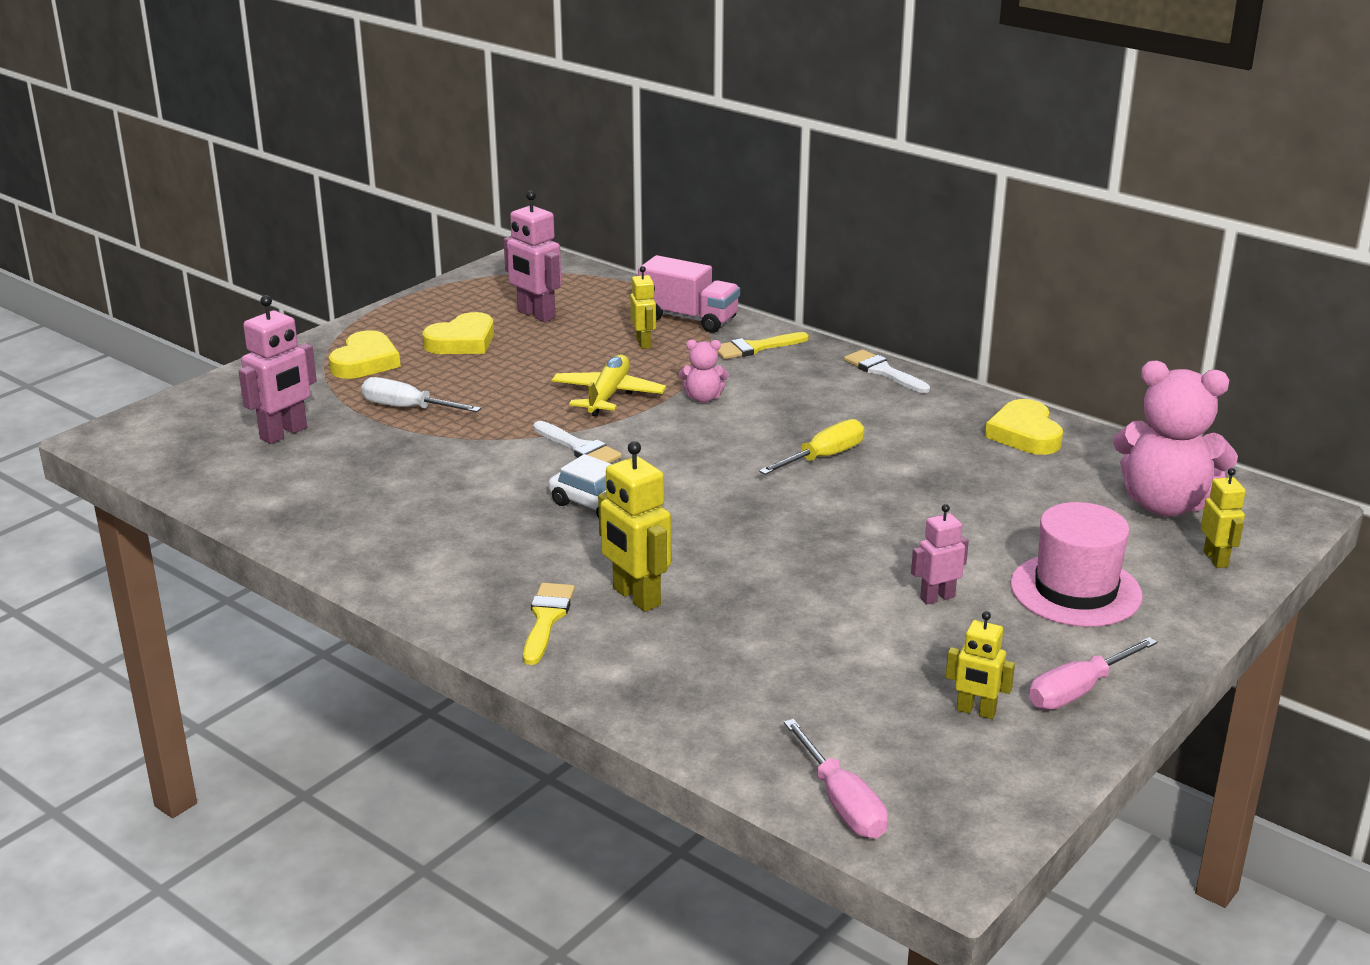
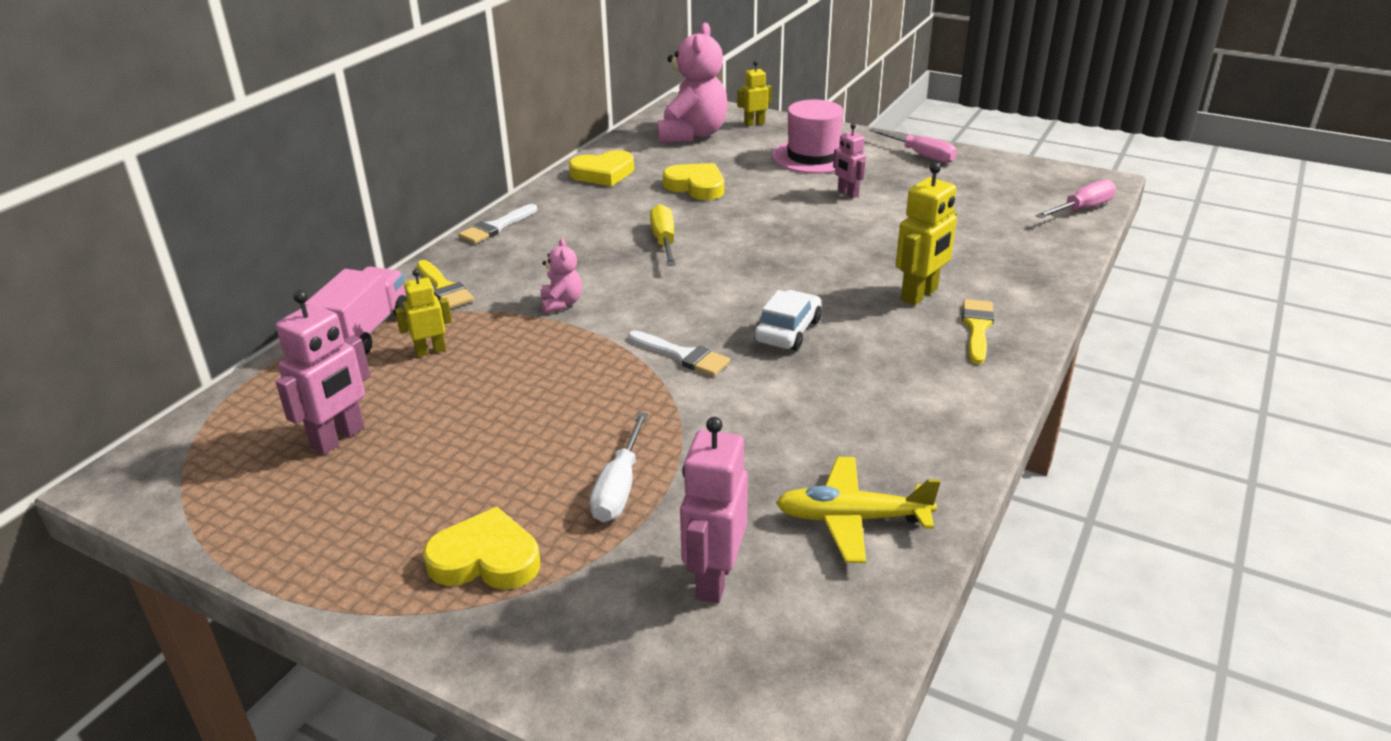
camera: 100 degrees left, 5 degrees up
pink robot [239,295,317,444] -> pink robot turned 105 degrees counterclockwise [680,417,748,603]
yellow heart [422,312,494,354] -> yellow heart moved to [663,163,724,200]
yellow brush [523,583,575,665] -> yellow brush turned 105 degrees clockwise [962,299,994,364]
white brush [533,421,622,463] -> white brush turned 90 degrees clockwise [628,331,730,376]
yellow plane [552,354,666,416] -> yellow plane moved to [776,457,941,563]
yellow screwdriver [759,419,864,475] -> yellow screwdriver turned 45 degrees clockwise [650,204,676,266]
yellow robot [946,611,1015,719] -> none

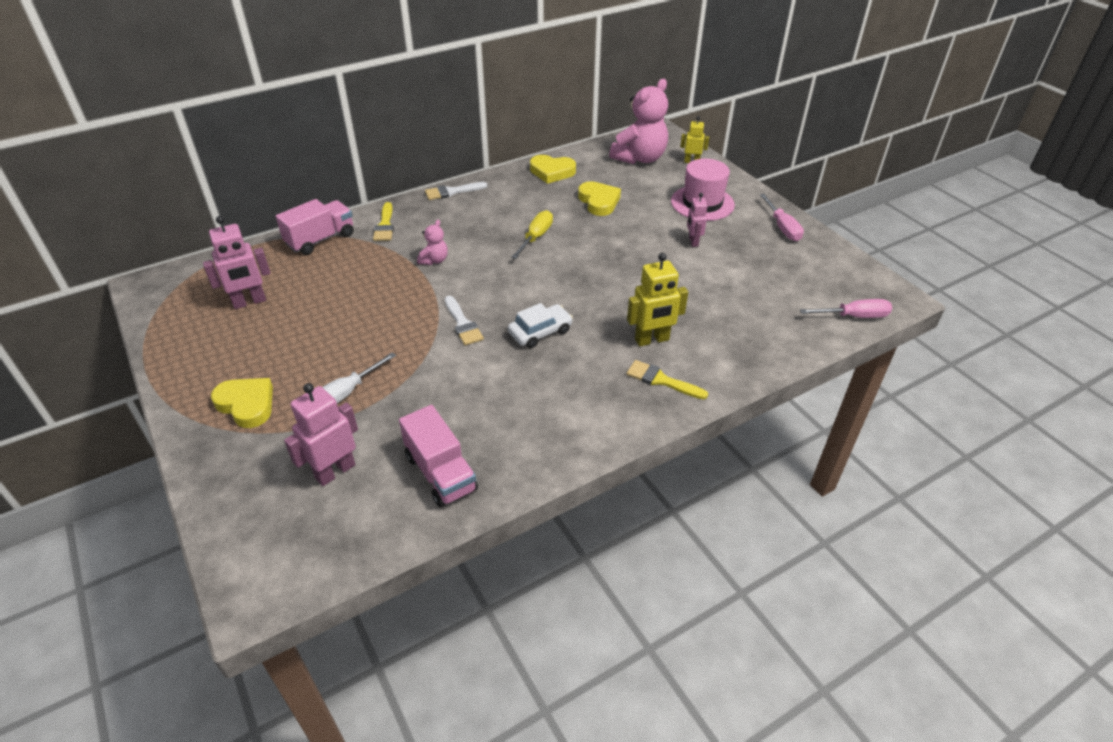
camera: 30 degrees right, 10 degrees up
yellow robot [395,269,452,357] -> none
yellow plane [776,457,941,563] -> pink truck [399,405,478,507]
yellow brush [962,299,994,364] -> yellow brush turned 105 degrees counterclockwise [626,360,708,399]

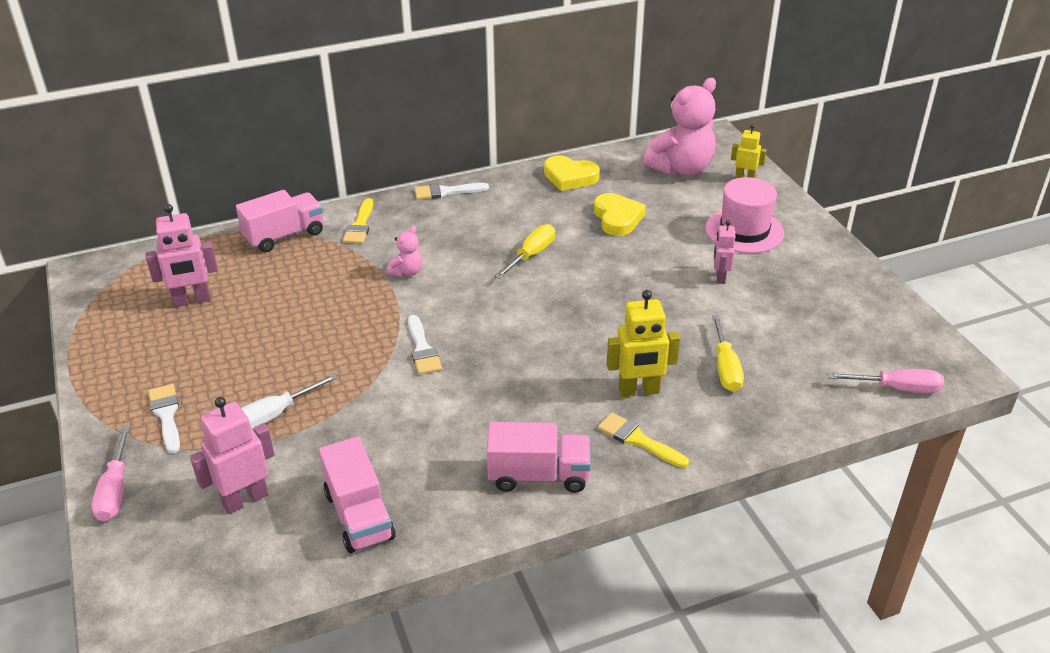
camera: 10 degrees right, 5 degrees down
yellow heart [211,378,273,428] -> white brush [148,384,180,453]
white car [508,303,573,348] -> none
pink screwdriver [760,194,804,241] -> pink screwdriver moved to [92,425,130,521]
none -> pink truck [487,422,591,493]
none -> yellow screwdriver [712,315,744,392]

